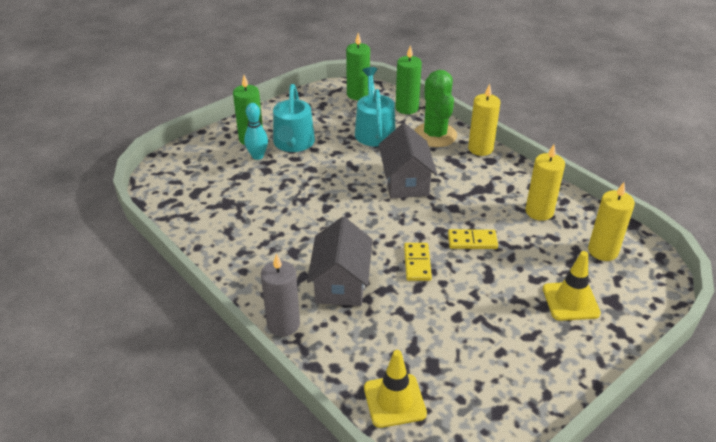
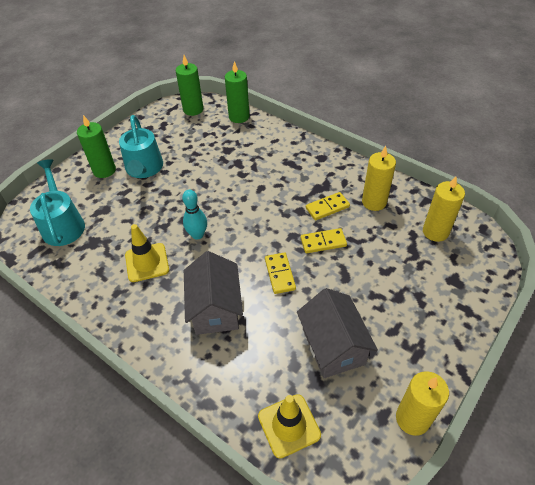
camera: 10 degrees left, 10 degrees up
turquoise bowling pin [244,103,268,160] -> turquoise bowling pin moved to [182,190,207,240]
grey candle [261,254,300,337] -> none
turquoise watering can [355,67,396,146] -> turquoise watering can moved to [30,159,85,246]
grey house [379,123,437,199] -> grey house moved to [297,288,378,378]
green cactus [414,70,457,147] -> none
yellow candle [468,83,500,156] -> yellow candle moved to [396,371,449,436]
yellow traffic cone [543,251,601,321] -> yellow traffic cone moved to [125,224,169,282]
none -> yellow domino [306,192,350,221]

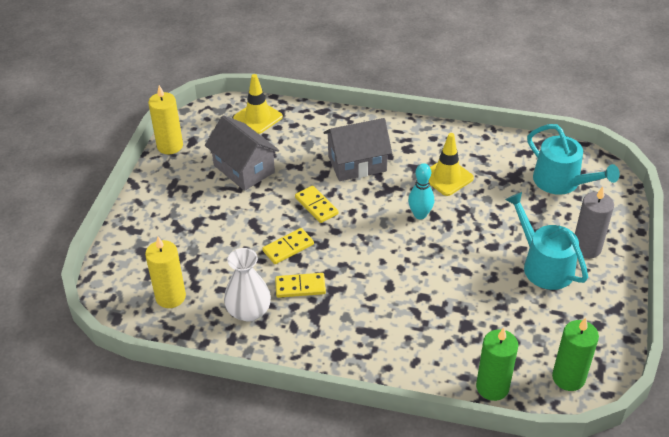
camera: 155 degrees right, 5 degrees down
green candle [77,115,116,178] -> grey candle [575,187,614,259]
grey house [184,251,243,335] -> grey house turned 75 degrees counterclockwise [324,118,392,181]
yellow domino [306,192,350,221] -> yellow domino turned 45 degrees clockwise [275,273,326,298]
yellow candle [362,146,396,211] -> white vase [224,248,271,321]

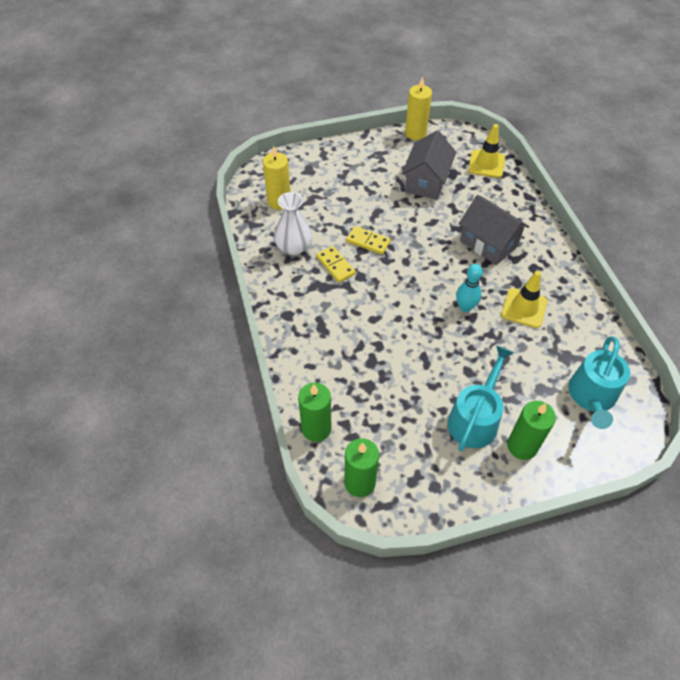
camera: 60 degrees right, 10 degrees up
yellow domino [295,186,339,223] -> none
grey candle [575,187,614,259] -> green candle [507,401,556,460]

